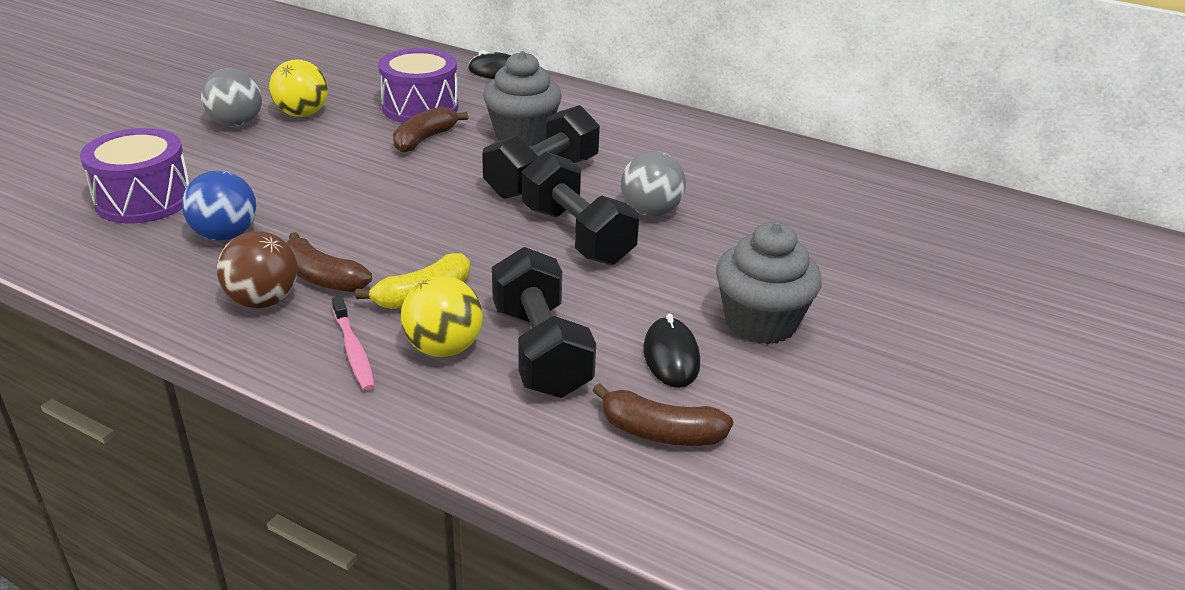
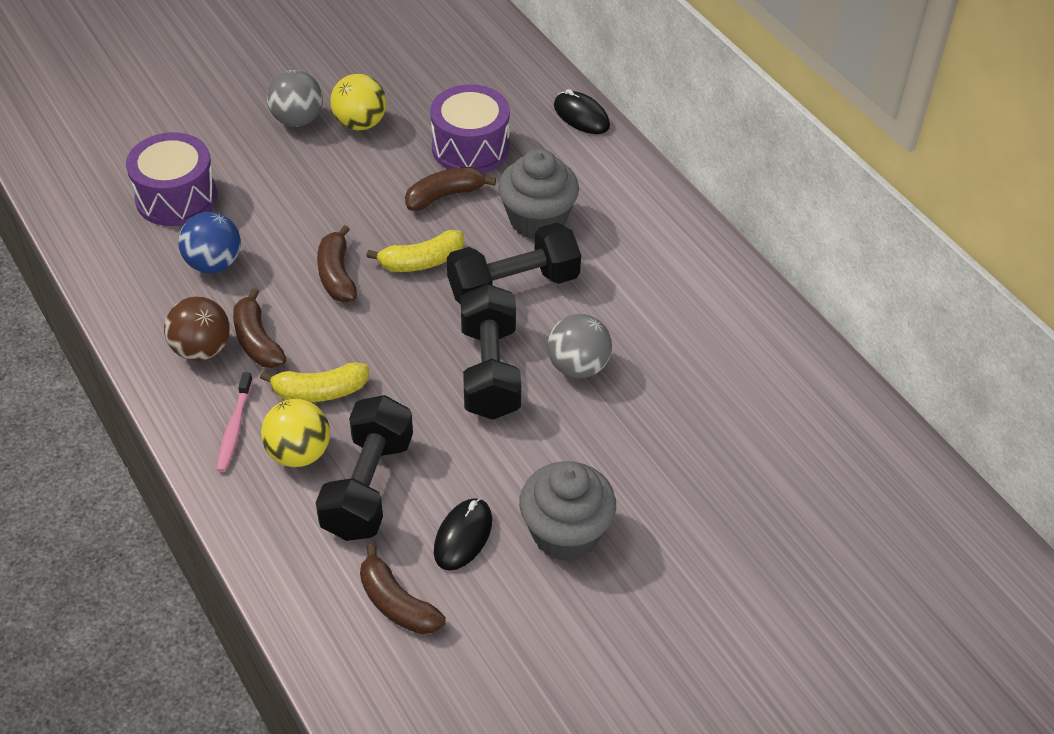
camera: 30 degrees right, 15 degrees up
none -> brown banana [317,225,357,302]
none -> yellow banana [366,230,464,272]

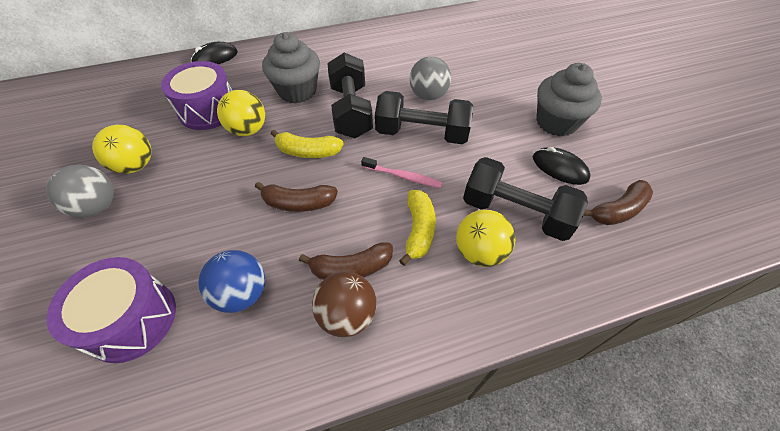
camera: 75 degrees left, 5 degrees up
pink toothbrush [216,372,253,472] -> pink toothbrush moved to [361,157,442,188]
yellow banana [366,230,464,272] -> yellow banana turned 105 degrees clockwise [270,130,344,158]
brown banana [405,167,496,211] -> yellow ball [217,90,265,136]

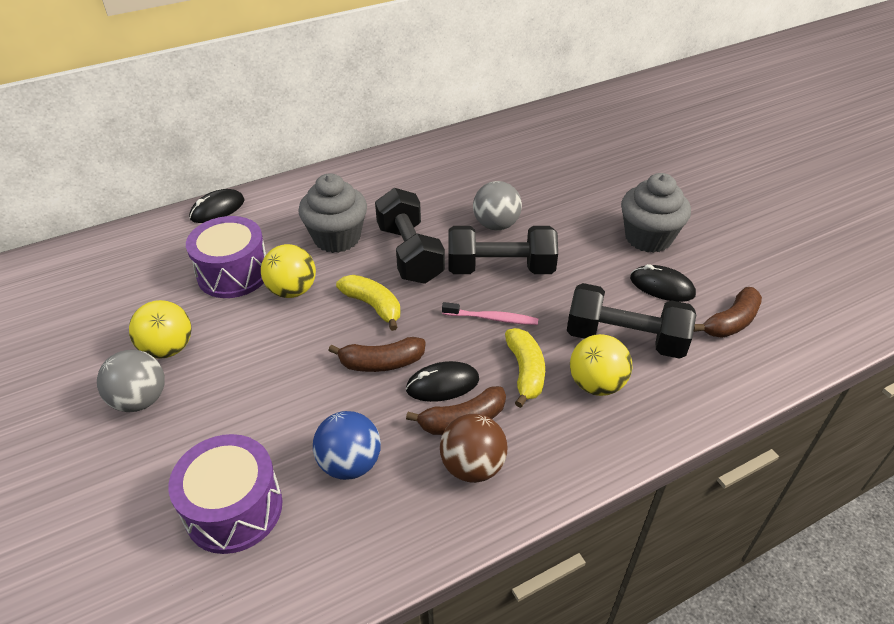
camera: 10 degrees left, 10 degrees down
yellow banana [270,130,344,158] -> yellow banana turned 135 degrees counterclockwise [336,275,401,331]
none -> black mouse [406,361,479,402]

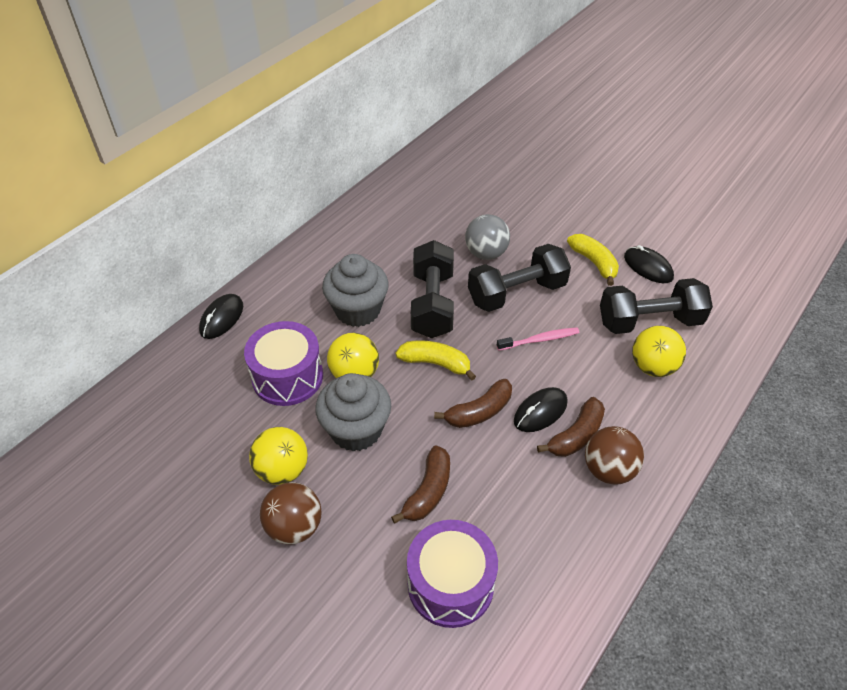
camera: 25 degrees left, 5 degrees up
grey ball [97,350,165,412] -> brown ball [260,482,321,545]
blue ball [313,411,381,480] -> none
black dumbbell [375,188,445,284] -> black dumbbell turned 45 degrees clockwise [411,240,454,338]
yellow banana [505,328,545,408] -> yellow banana moved to [567,234,619,286]
grey cupcake [621,173,691,253] -> grey cupcake moved to [315,373,391,451]
black mouse [630,264,696,302] -> black mouse turned 45 degrees clockwise [624,245,674,283]
brown banana [693,287,762,338] -> brown banana moved to [391,445,450,523]

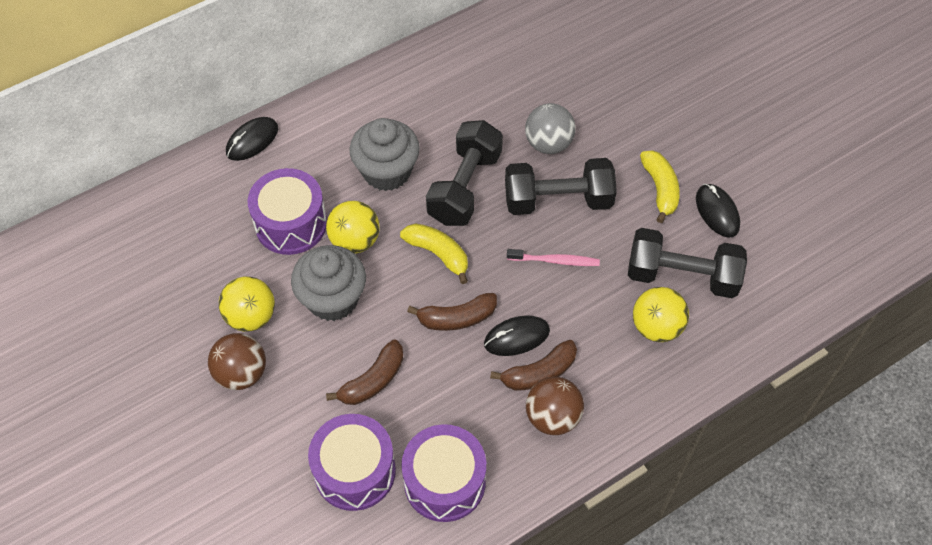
camera: 20 degrees right, 10 degrees up
none -> purple drum [401,424,486,522]

